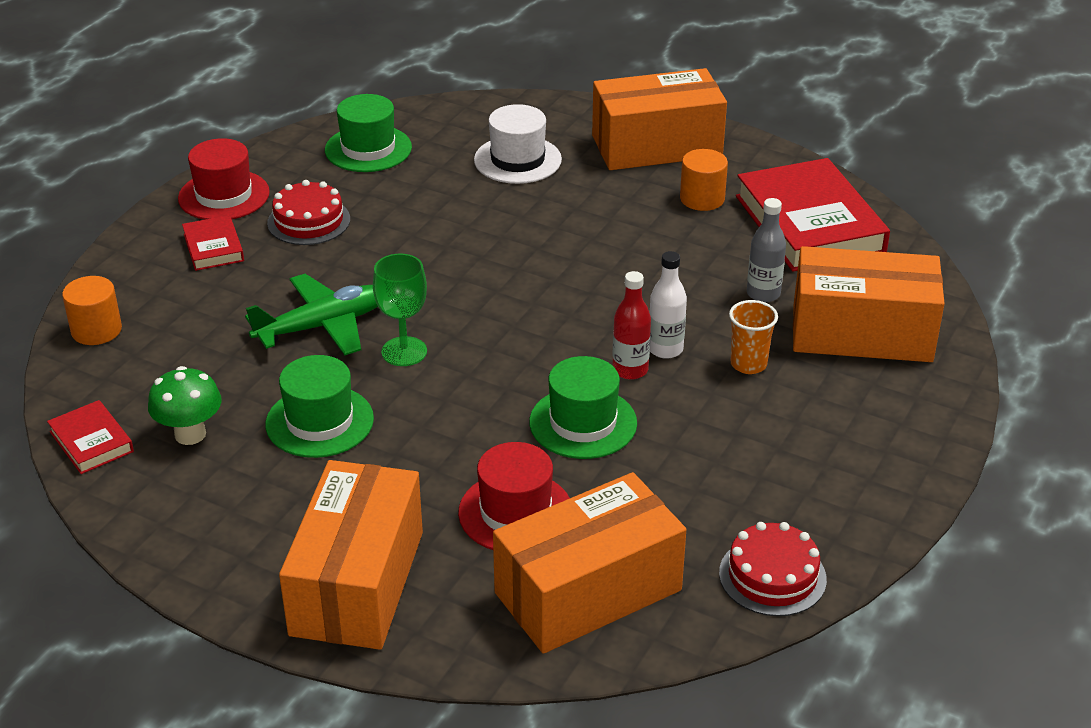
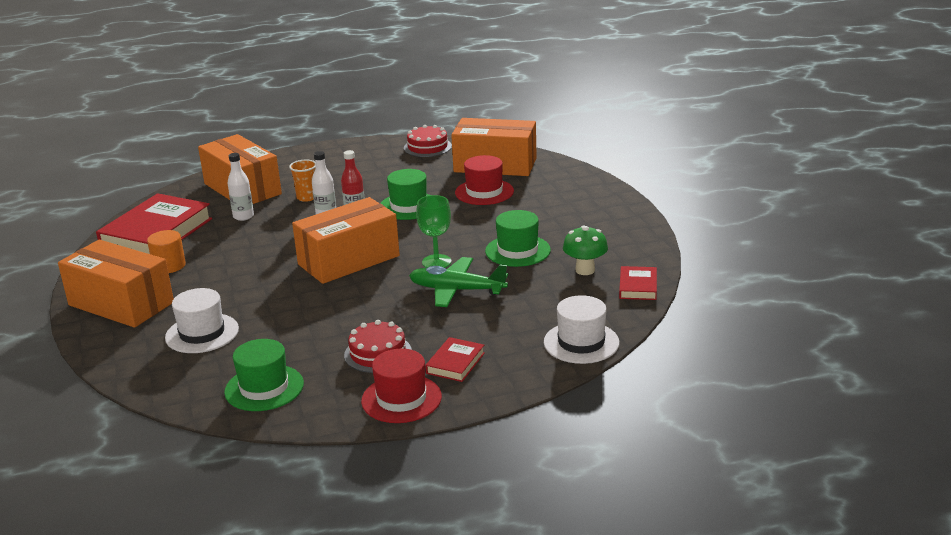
camera: 135 degrees left, 10 degrees down
orange cylinder [62,276,122,345] -> white hat [544,295,619,364]
orange box [279,460,423,650] -> orange box moved to [292,197,400,284]
grey bottle [747,198,786,303] -> white bottle [227,153,254,221]

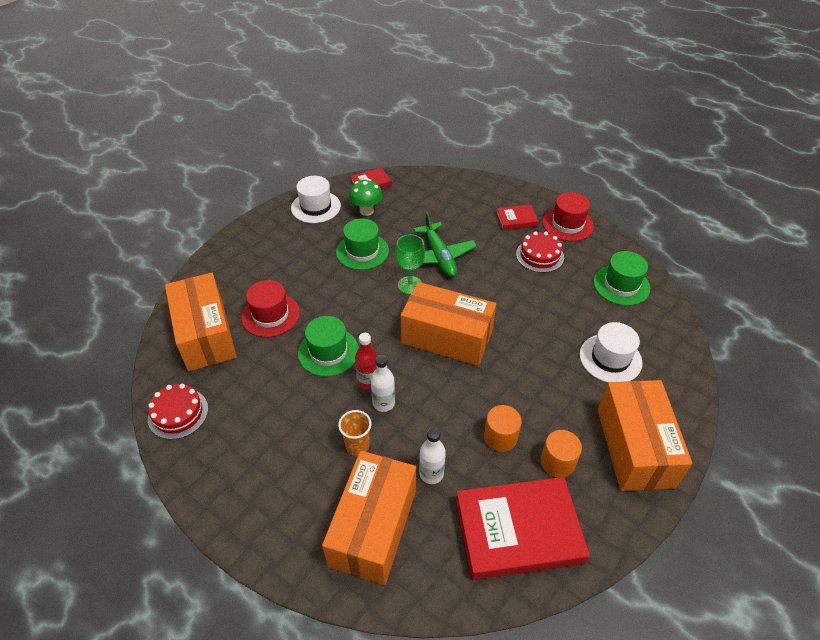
camera: 125 degrees left, 20 degrees up
white hat [544,295,619,364] -> white hat moved to [291,176,341,223]
none -> orange cylinder [484,405,522,452]

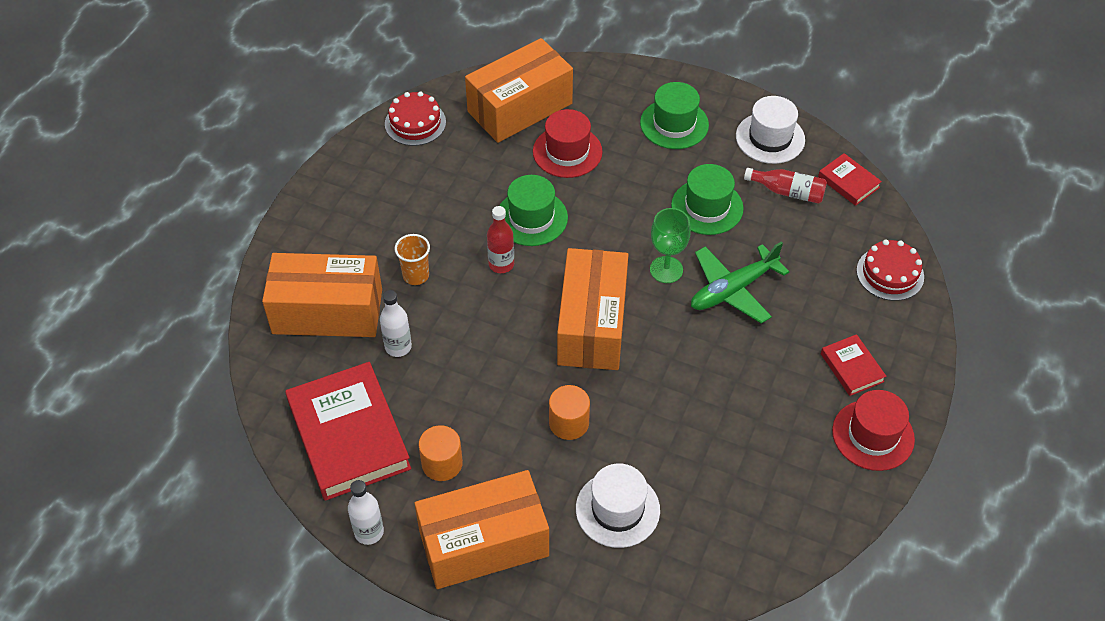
camera: 75 degrees right, 5 degrees up
green mushroom [349,179,383,216] -> red bottle [744,168,827,204]
white bottle [371,355,395,412] -> white bottle moved to [348,480,384,545]
orange cylinder [484,405,522,452] -> orange cylinder moved to [549,385,590,440]
red cake [516,231,564,273] -> red cake moved to [856,240,924,301]
green hat [593,251,650,306] -> green hat moved to [640,82,709,149]

